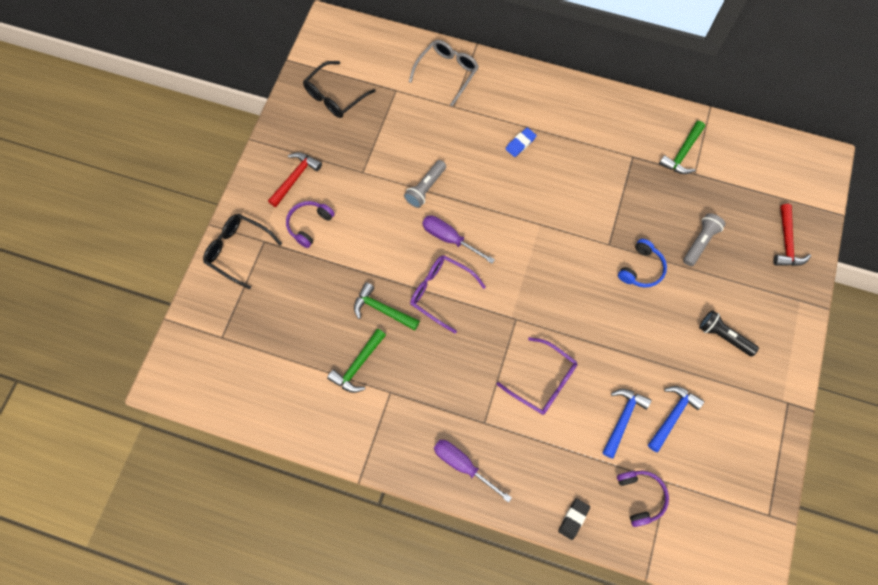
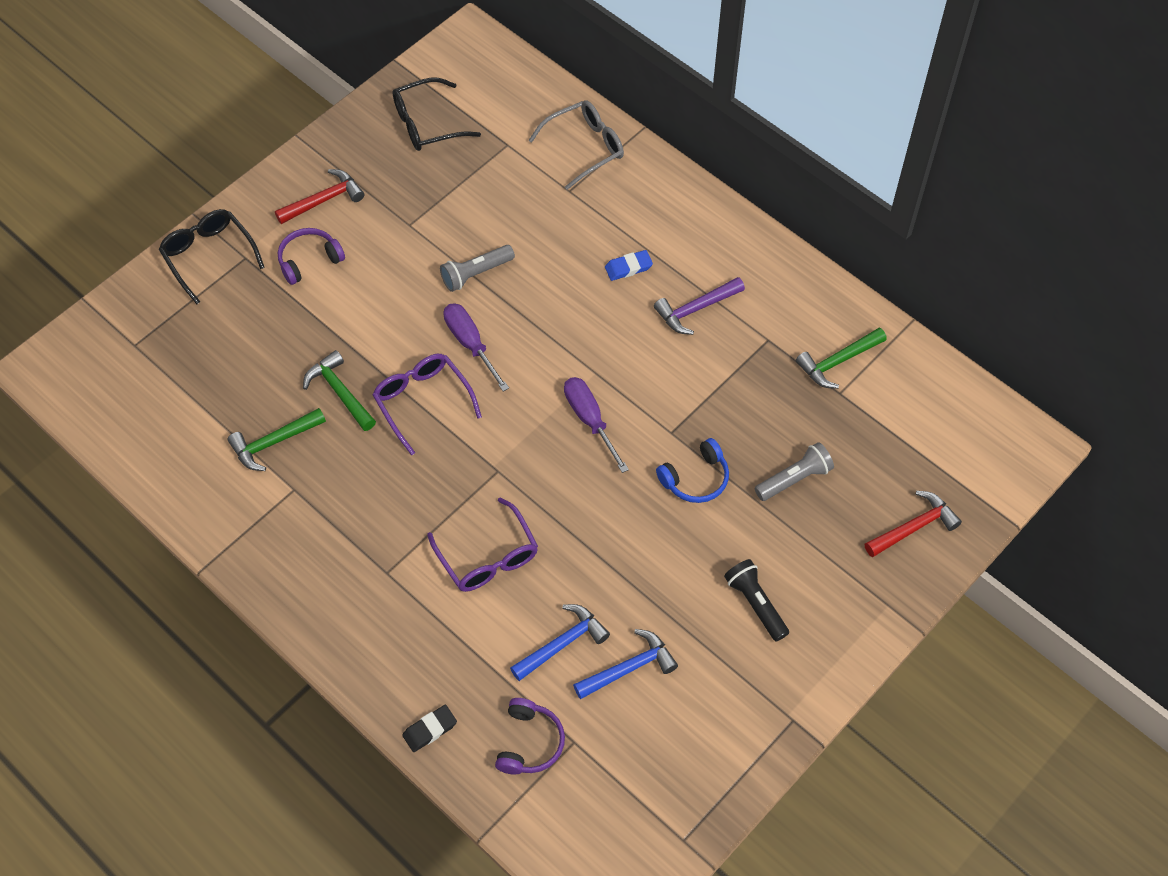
camera: 25 degrees right, 10 degrees down
purple screwdriver [434,440,512,503] -> purple screwdriver moved to [564,377,629,473]
red hammer [773,204,811,266] -> red hammer turned 150 degrees counterclockwise [865,491,962,557]
none -> purple hammer [654,277,745,335]

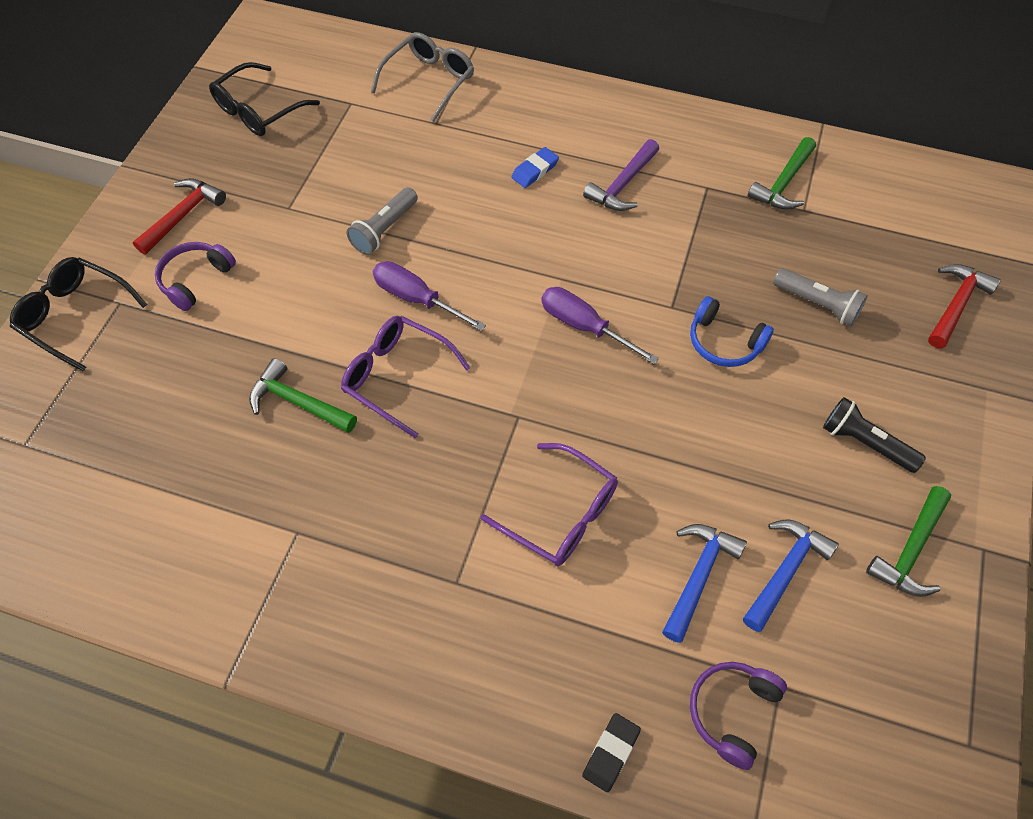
camera: 25 degrees left, 0 degrees up
green hammer [228,408,326,471] -> green hammer moved to [866,486,951,597]
purple headphones [495,698,565,775] -> purple headphones turned 135 degrees counterclockwise [690,662,787,770]
blue headphones [656,438,729,503] -> blue headphones turned 90 degrees clockwise [690,296,774,367]
grey flashlight [755,442,834,501] -> grey flashlight turned 90 degrees clockwise [773,268,868,327]

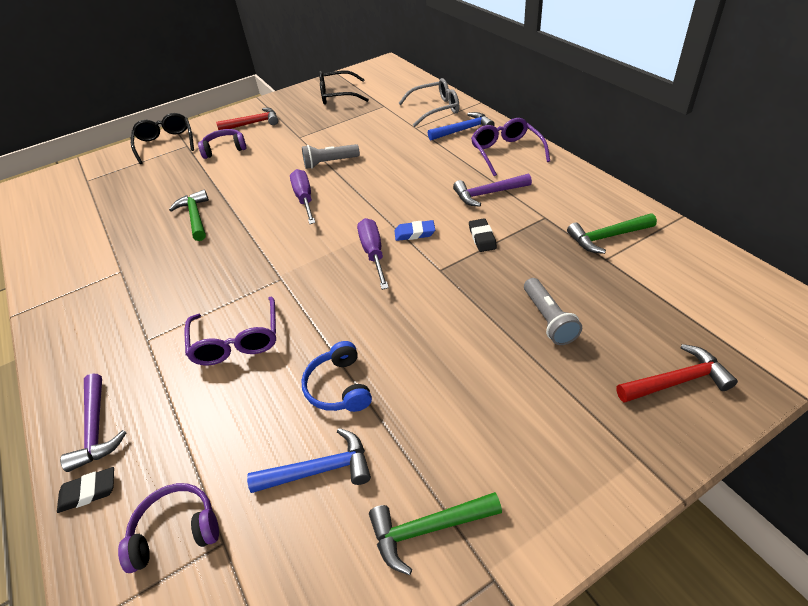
camera: 45 degrees right, 15 degrees down
purple glasses [341,316,470,438] -> purple glasses moved to [471,118,550,176]
blue eraser [511,147,559,188] -> blue eraser moved to [394,220,435,241]
blue hammer [662,524,747,643] -> blue hammer moved to [428,112,495,141]
blue headphones [690,296,774,367] -> blue headphones moved to [301,341,372,412]
black flashlight [823,397,926,473] -> none
none -> purple hammer [60,373,126,472]
none -> black eraser [469,218,497,252]

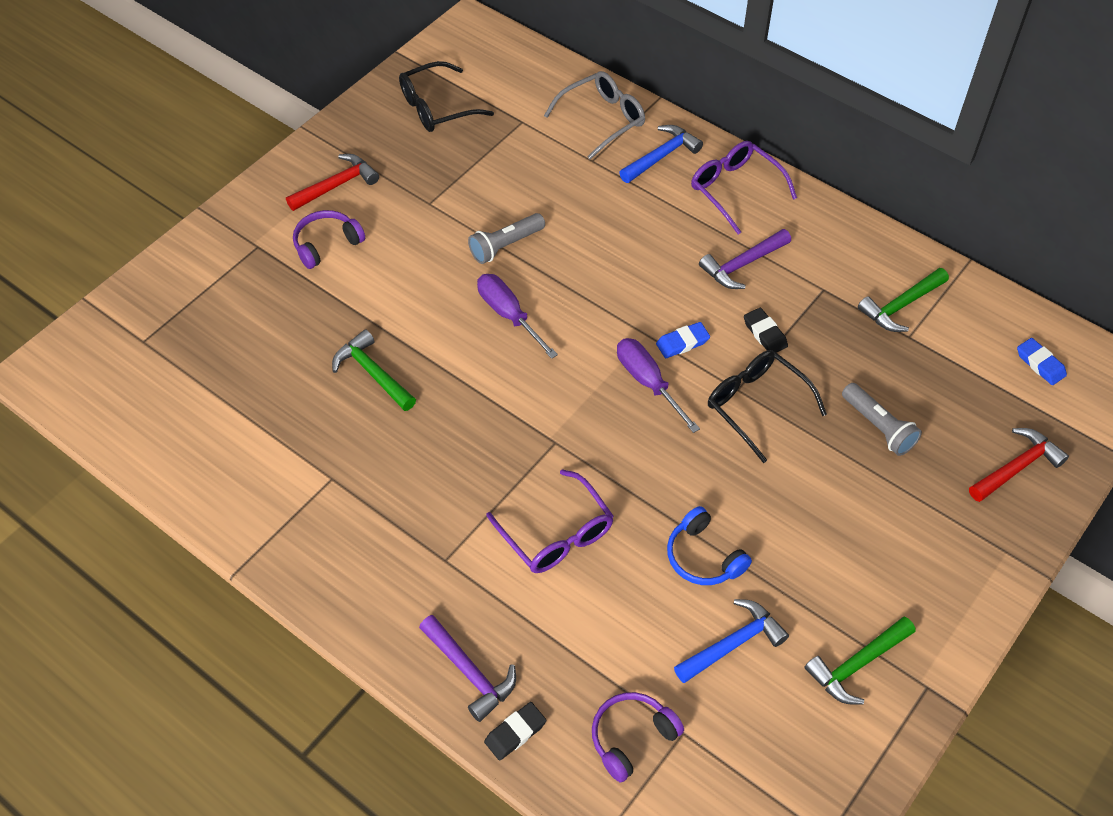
camera: 25 degrees left, 10 degrees up
black glasses [131,113,194,164] -> black glasses moved to [708,350,827,463]
none -> blue eraser [1017,338,1067,385]

